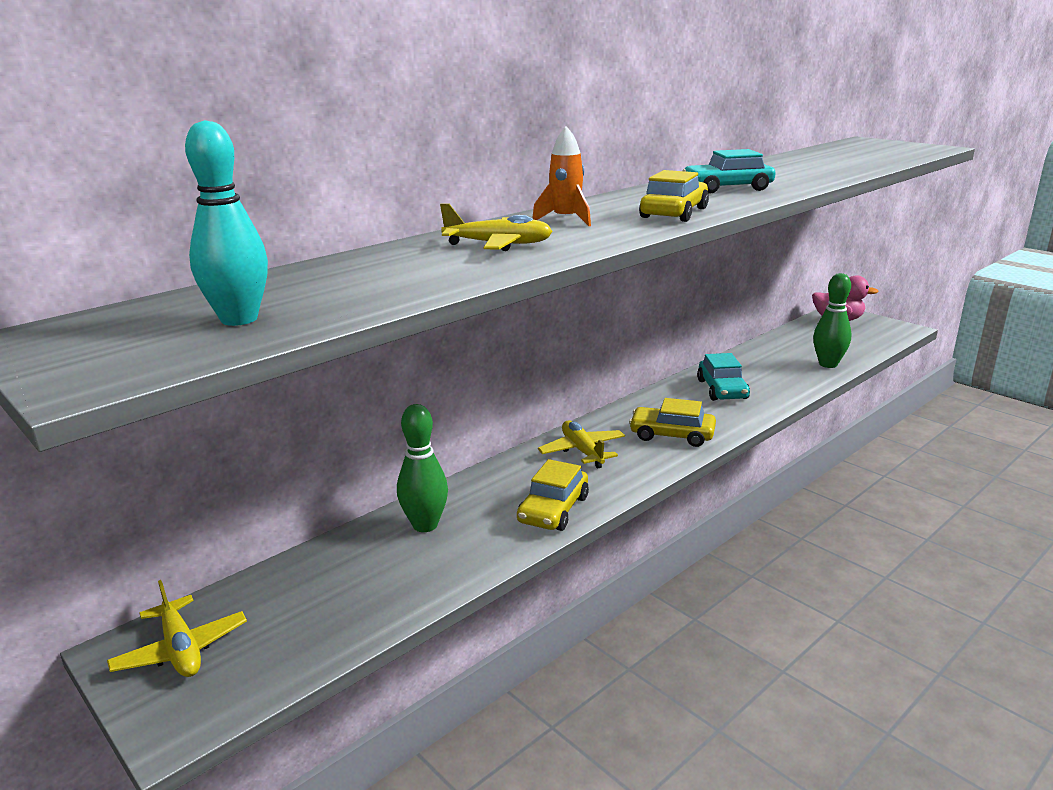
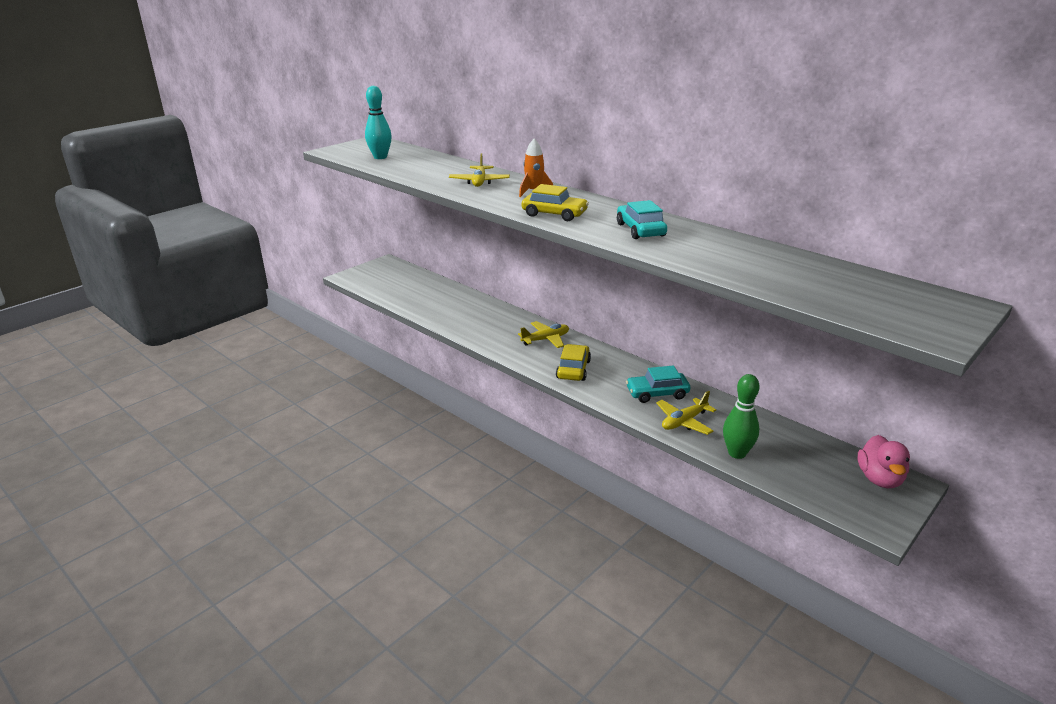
camera: 85 degrees right, 5 degrees up
yellow plane [107,580,247,677] -> yellow plane moved to [656,391,716,435]
green bowling pin [397,404,448,532] -> none
yellow car [517,459,589,531] -> none

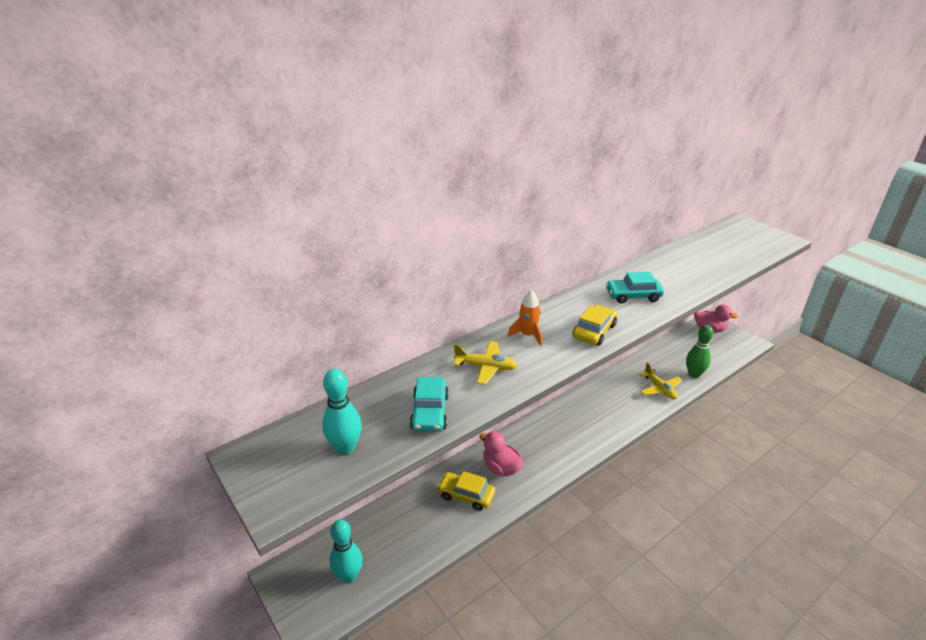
camera: 80 degrees left, 5 degrees up
yellow plane [518,321,569,348] -> none
yellow car [556,344,591,381] -> yellow car moved to [437,471,495,511]
turquoise car [626,366,690,403] -> turquoise car moved to [410,377,449,432]
none -> turquoise bowling pin [330,519,363,583]
none -> pink duck [479,431,523,477]

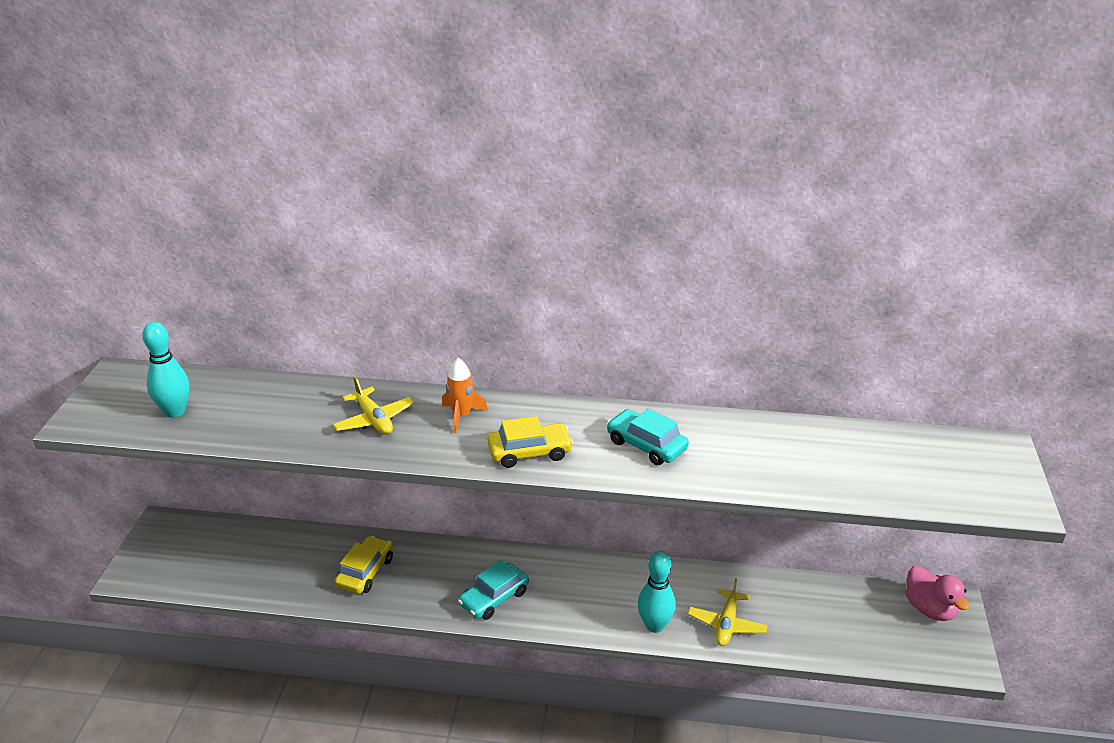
camera: 45 degrees right, 0 degrees up
turquoise bowling pin [330,519,363,583] -> turquoise bowling pin moved to [638,551,676,633]
turquoise car [410,377,449,432] -> turquoise car moved to [458,560,529,620]
yellow car [437,471,495,511] -> yellow car turned 45 degrees clockwise [334,536,393,594]
pink duck [479,431,523,477] -> none
green bowling pin [686,325,713,378] -> none

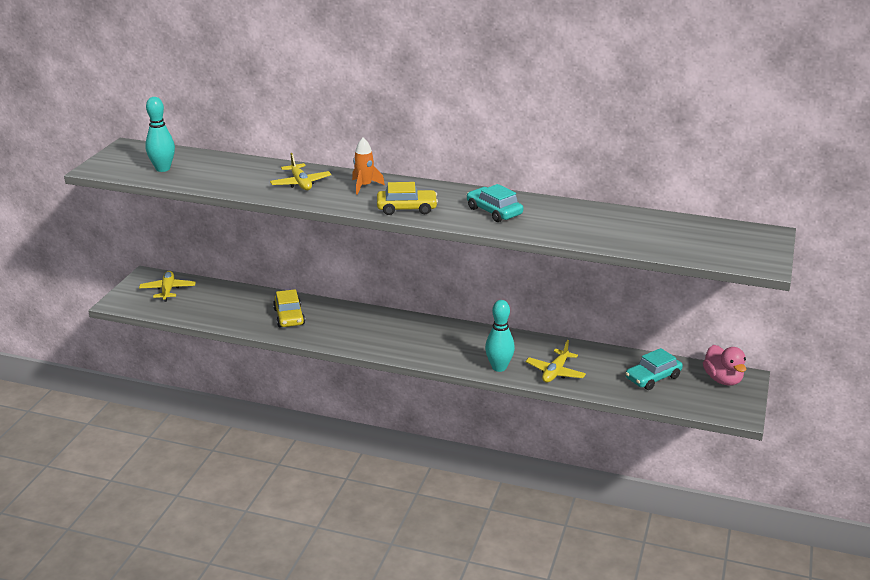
camera: 10 degrees right, 5 degrees down
yellow car [334,536,393,594] -> yellow car turned 135 degrees clockwise [273,289,305,327]
turquoise car [458,560,529,620] -> turquoise car moved to [625,348,683,390]
none -> yellow plane [139,271,196,302]

